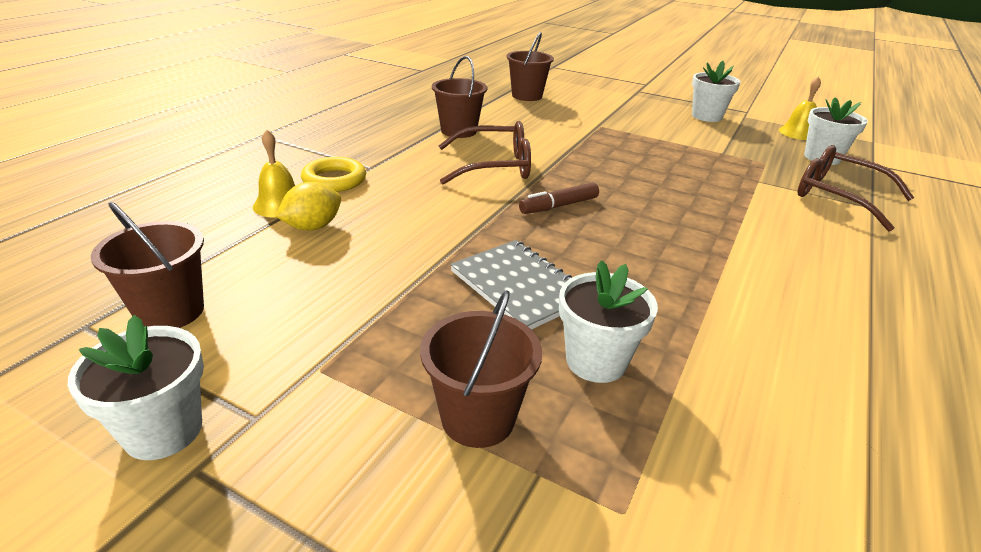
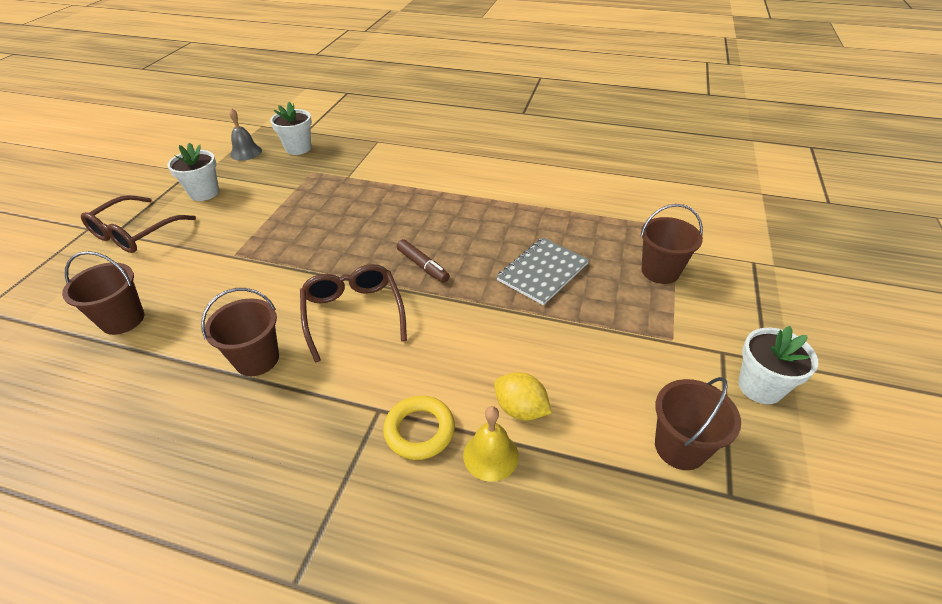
camera: 100 degrees left, 10 degrees up
white flower pot [559,260,658,383] -> none
yellow bell [779,76,821,140] -> grey bell [229,108,262,161]
brown glasses [797,145,914,232] -> brown glasses moved to [81,195,196,253]

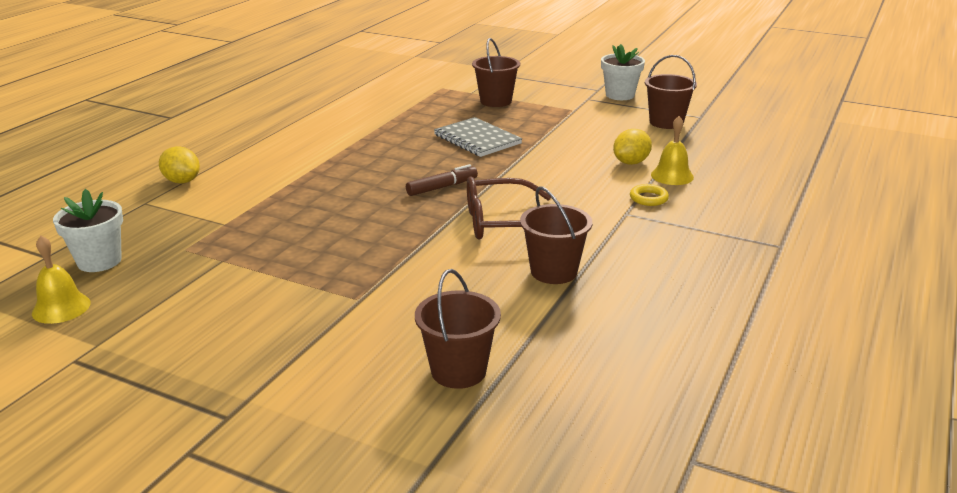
camera: 80 degrees left, 15 degrees down
brown glasses [81,195,196,253] -> none
white flower pot [167,142,219,201] -> none
grey bell [229,108,262,161] -> yellow bell [32,236,91,324]
yellow ring [383,395,455,460] -> yellow ring [630,184,669,206], size x0.66
none -> yellow lemon [159,146,200,184]

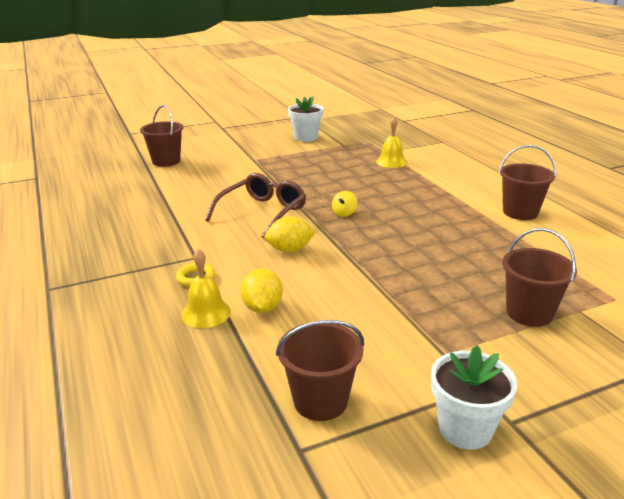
camera: 130 degrees right, 0 degrees up
yellow bell [32,236,91,324] -> yellow bell moved to [376,116,407,168]
white flower pot [53,189,123,272] -> white flower pot moved to [288,96,324,142]
yellow lemon [159,146,200,184] -> yellow lemon moved to [264,216,316,253]
brown marker [406,164,478,196] -> yellow spinning top [332,191,357,217]
grey notebook [434,117,522,157] -> none
brown bucket [520,186,593,284] -> brown bucket moved to [499,145,556,220]

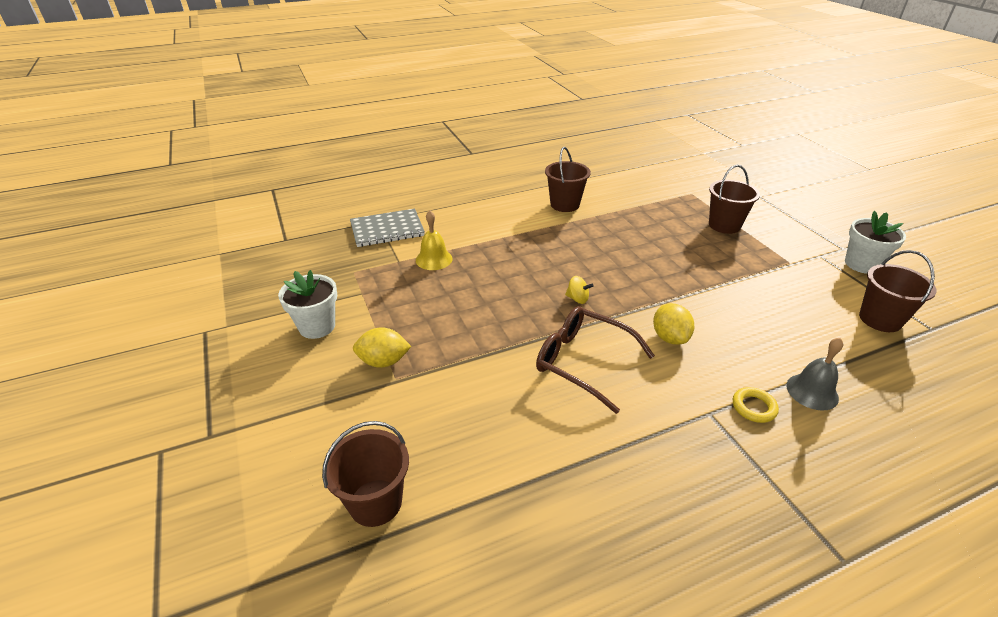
camera: 90 degrees left, 10 degrees up
yellow bell [181,249,231,328] -> grey bell [787,338,843,411]
yellow lemon [240,268,283,313] -> yellow lemon moved to [353,327,411,368]
none -> grey notebook [350,208,425,247]

